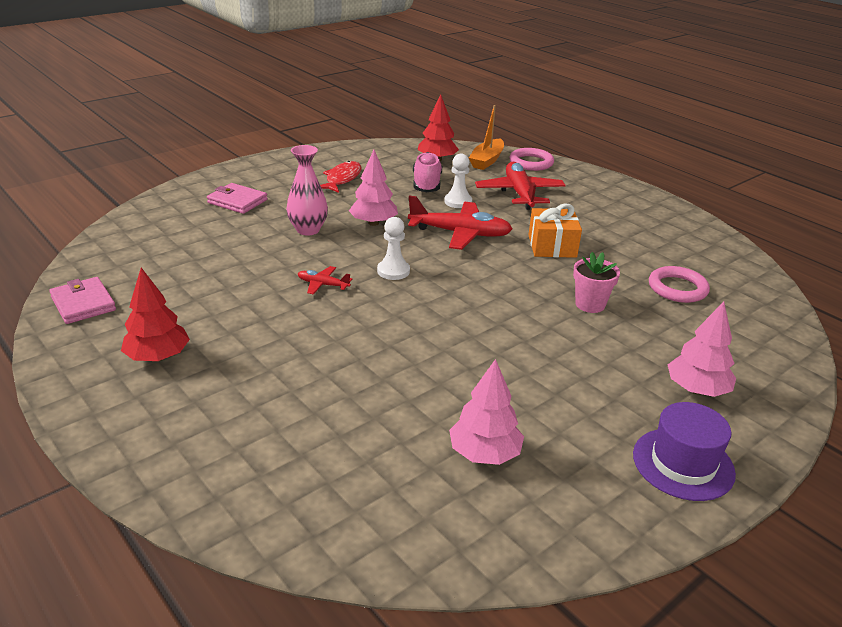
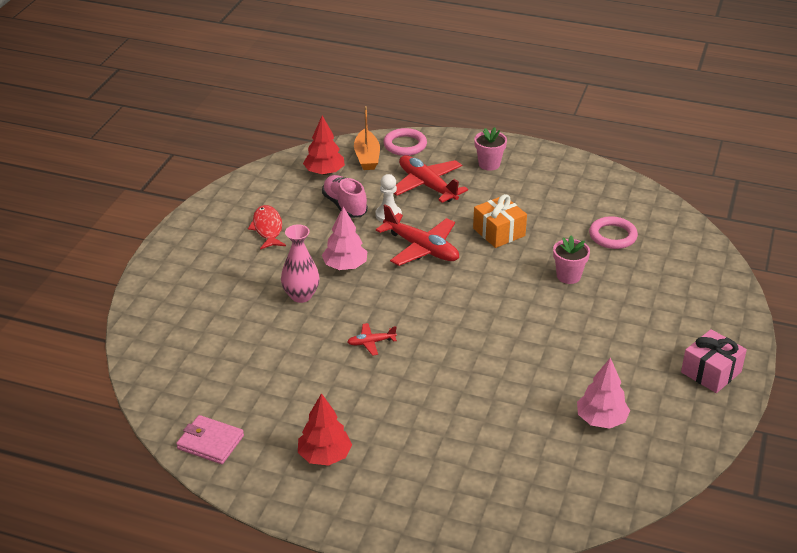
camera: 30 degrees left, 5 degrees up
pink wallet [207,183,267,214] -> none
white pawn [377,217,410,280] -> none
red plane [408,196,512,250] -> red plane turned 60 degrees clockwise [376,204,459,266]
purple hat [633,402,736,501] -> pink gift [681,329,747,393]
pink tree [668,302,736,397] -> none
none -> pink flower pot [474,127,507,171]

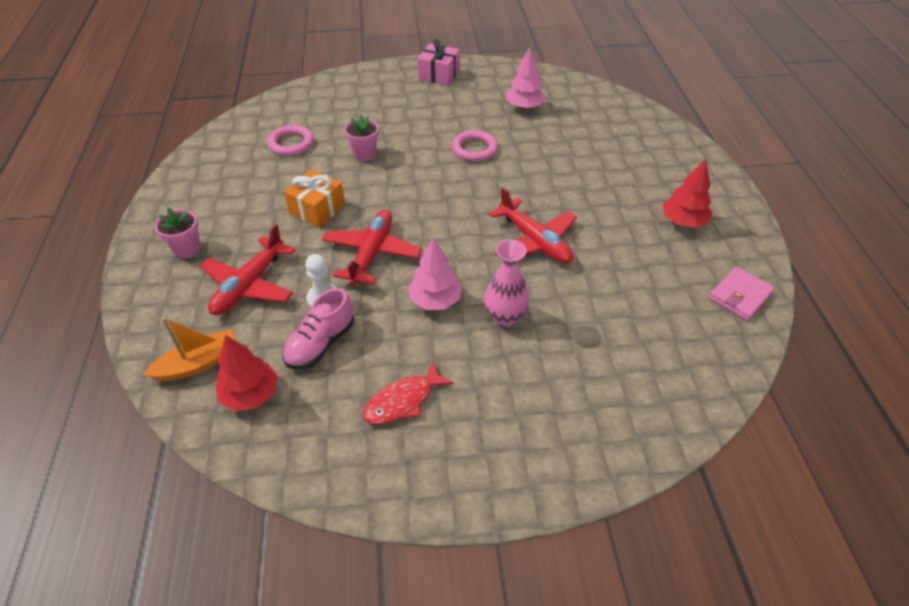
camera: 115 degrees left, 10 degrees up
pink wallet [176,415,244,464] -> pink wallet turned 45 degrees clockwise [709,267,775,321]
red plane [347,323,397,356] -> red plane [489,187,577,263], size x2.07
pink ring [383,128,427,156] -> pink ring moved to [452,130,498,161]

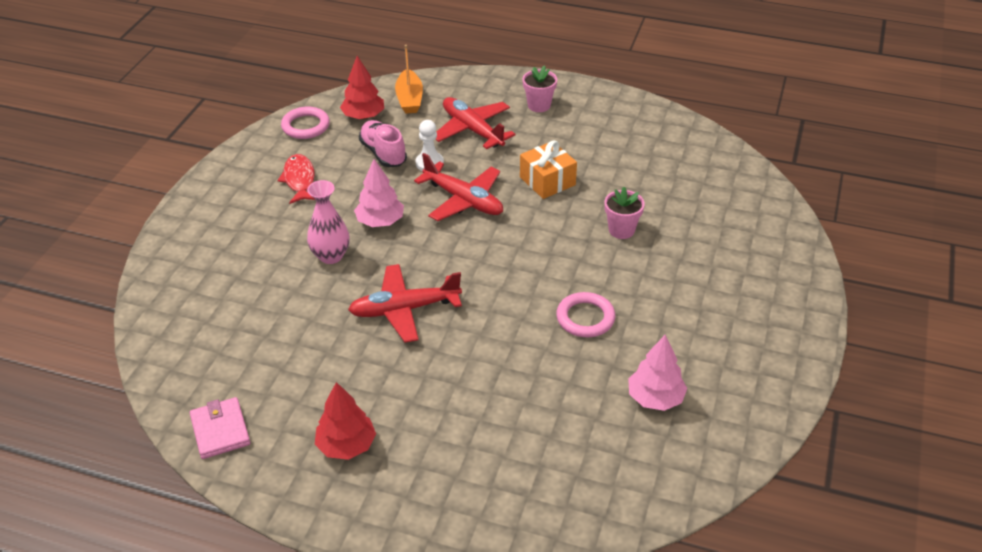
camera: 115 degrees right, 5 degrees down
pink ring [267,125,314,156] -> pink ring moved to [281,106,330,139]
pink gift [418,39,460,86] -> none

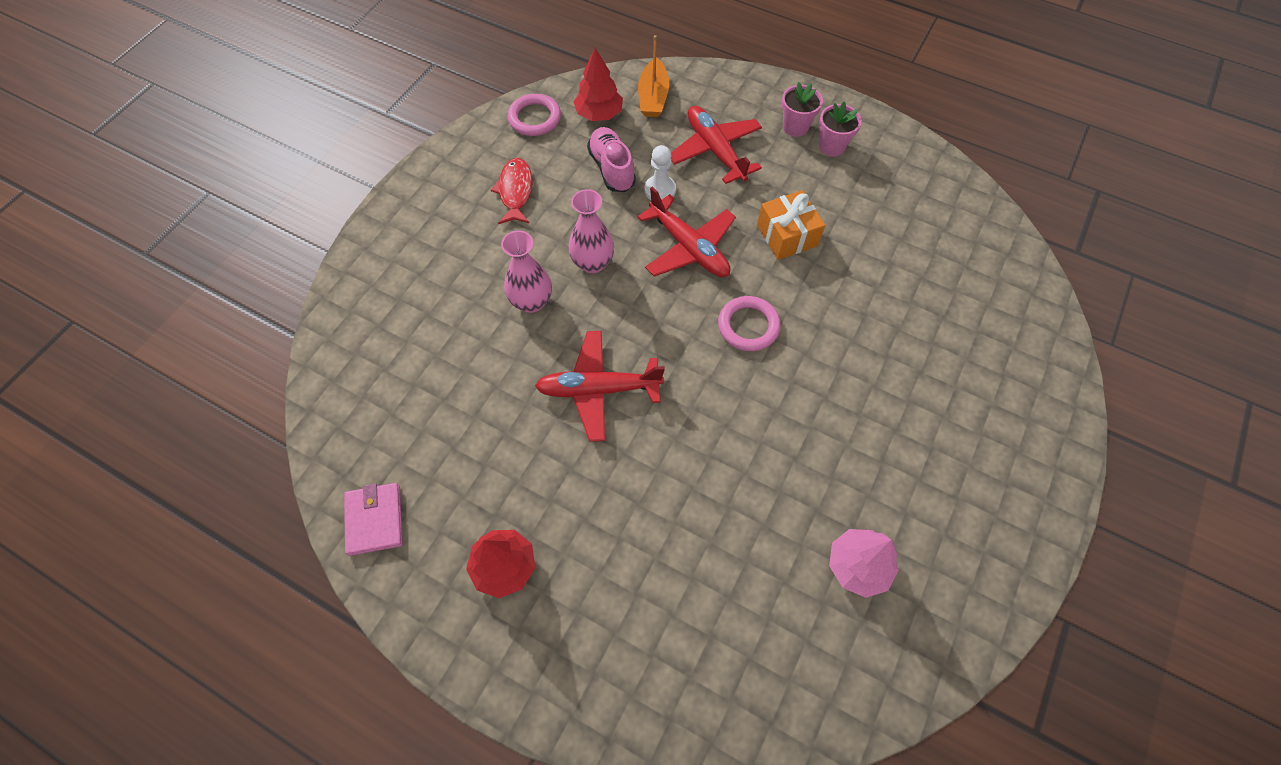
camera: 10 degrees right, 20 degrees up
pink tree [354,159,404,227] -> pink vase [568,189,614,273]
pink ring [556,292,615,337] -> pink ring moved to [718,296,781,351]
pink flower pot [604,187,645,239] -> pink flower pot moved to [819,102,862,156]

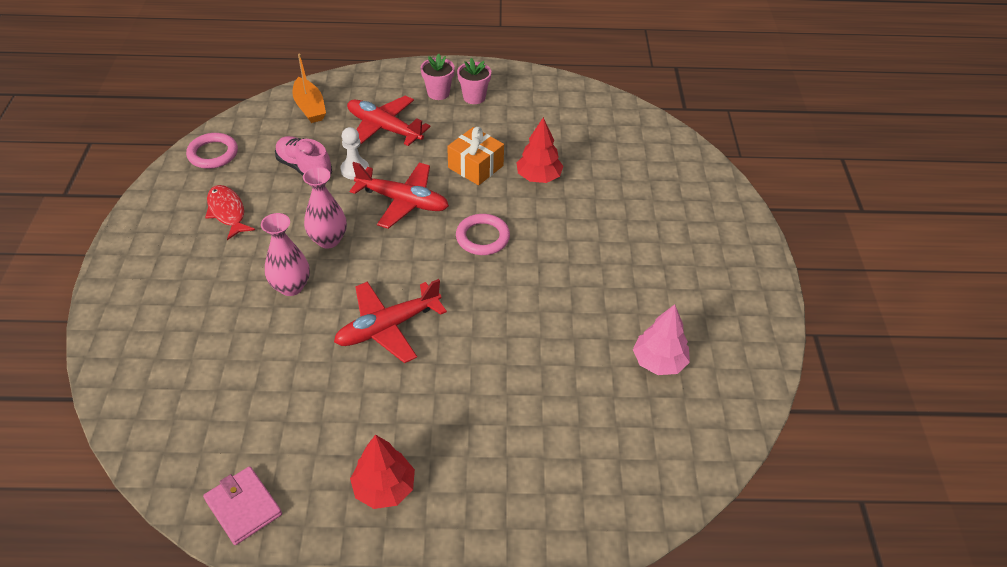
camera: 30 degrees left, 15 degrees down
red tree [574,48,623,121] -> red tree moved to [516,117,563,183]

